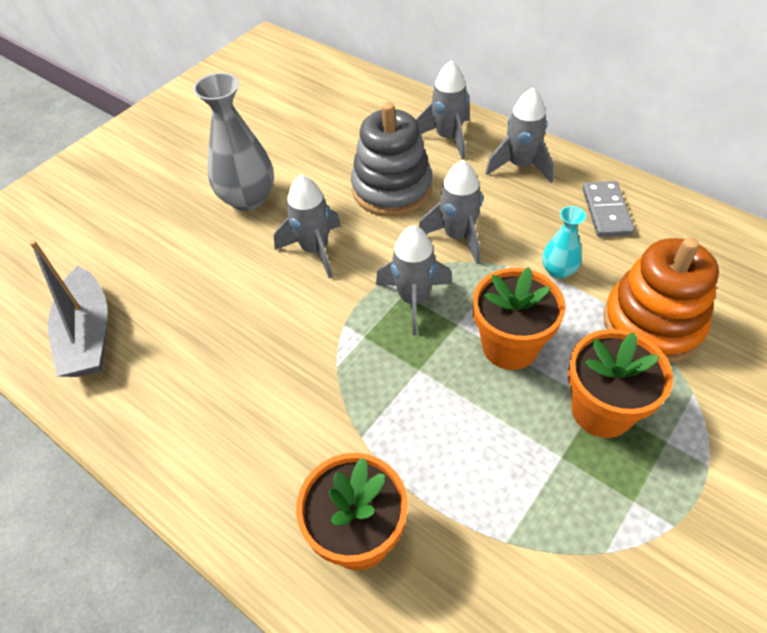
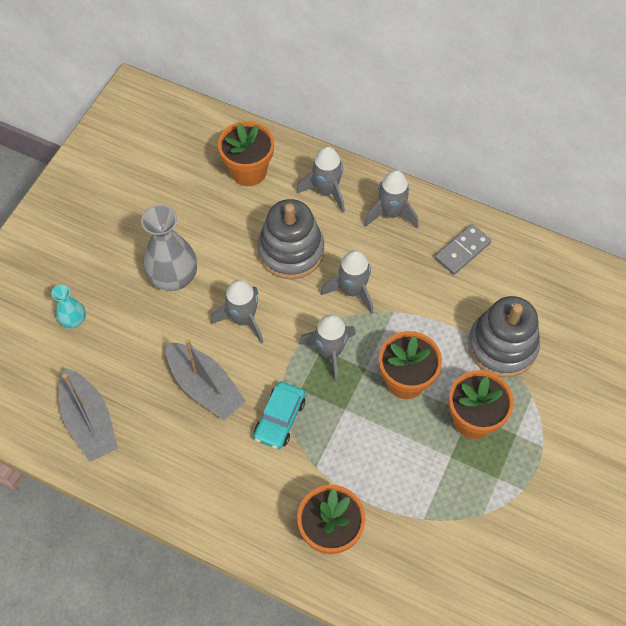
camera: 15 degrees left, 10 degrees up
turquoise vase [542,206,586,279] -> turquoise vase moved to [51,285,86,328]
grey domino [582,181,634,237] -> grey domino turned 60 degrees clockwise [435,224,491,275]
orange stacking toy [603,237,719,363] -> grey stacking toy [468,296,540,378]
none -> grey boat [166,339,246,420]
none -> orange flower pot [218,121,274,186]
none -> turquoise car [254,381,305,449]

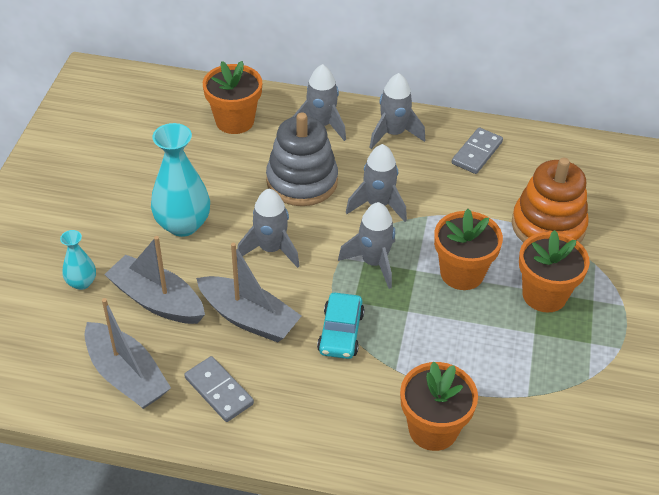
camera: 15 degrees left, 15 degrees down
grey vase [141,205,197,291] -> turquoise vase [151,123,210,237]
grey stacking toy [468,296,540,378] -> orange stacking toy [512,158,589,243]
none -> grey boat [104,236,205,324]
none -> grey domino [184,356,254,422]

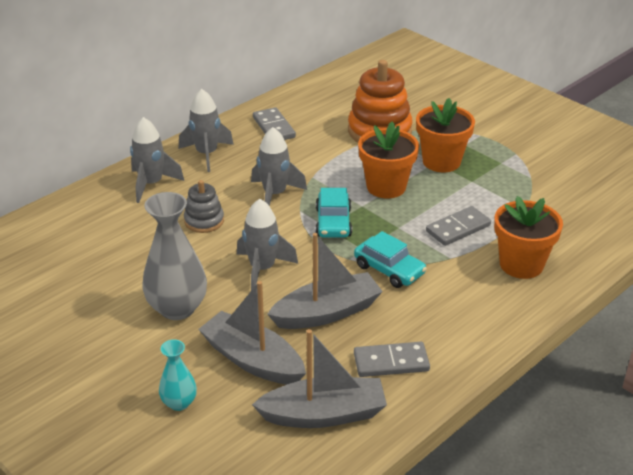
camera: 55 degrees left, 10 degrees down
grey boat [104,236,205,324] -> grey boat turned 60 degrees clockwise [198,281,306,385]
turquoise vase [151,123,210,237] -> grey vase [142,192,207,320]
orange flower pot [203,61,262,134] -> none
grey stacking toy [266,113,338,206] -> grey stacking toy [184,180,224,233], size x0.55
grey rocket [338,202,395,289] -> turquoise car [315,188,352,238]
none -> grey domino [426,206,491,246]

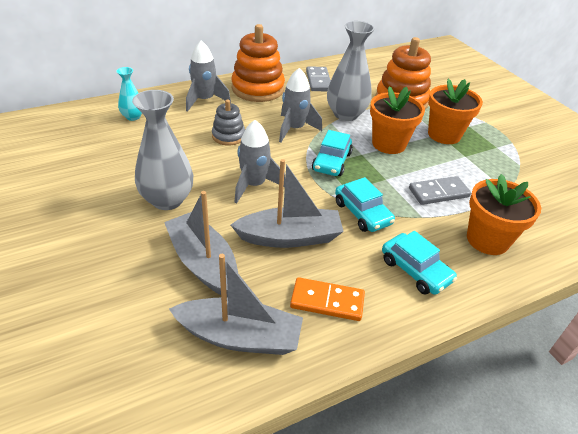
camera: 15 degrees right, 5 degrees up
turquoise vase [159,339,197,411] -> turquoise vase moved to [116,67,142,121]
grey rocket [178,89,234,172] -> orange stacking toy [231,24,285,102]
grey domino [354,342,430,377] -> orange domino [290,277,365,321]
none -> grey vase [327,21,375,121]
none -> turquoise car [382,231,457,295]

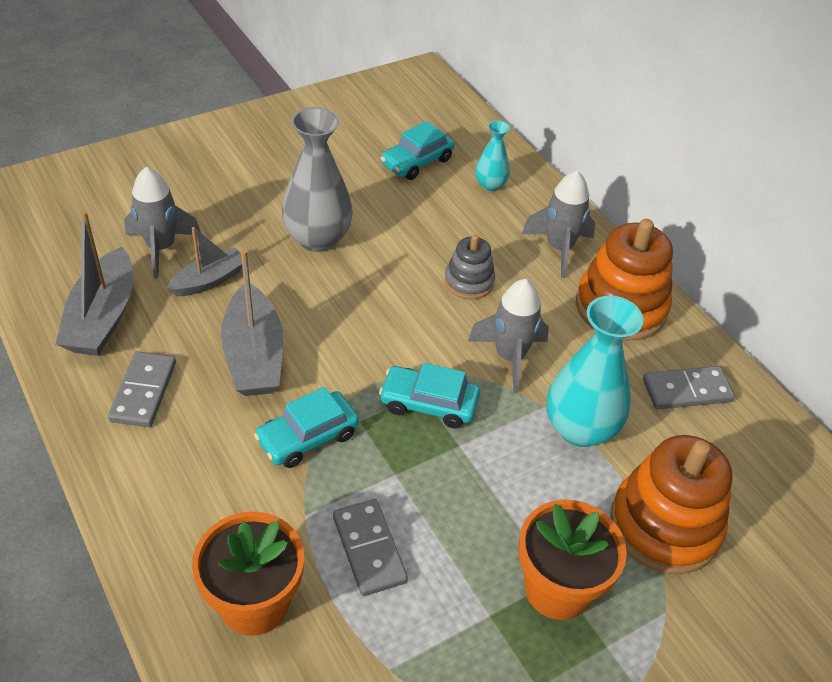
camera: 85 degrees right, 5 degrees up
grey boat [164,191,238,297] -> grey boat [167,227,242,296], size x0.63
grey rocket [235,120,285,203] -> grey rocket moved to [124,167,201,279]
orange domino [290,277,365,321] -> grey domino [108,351,176,427]
grey vase [327,21,375,121] -> turquoise vase [546,296,644,447]
orange flower pot [370,86,425,154] -> none
turquoise car [382,231,457,295] -> turquoise car moved to [381,121,455,180]

